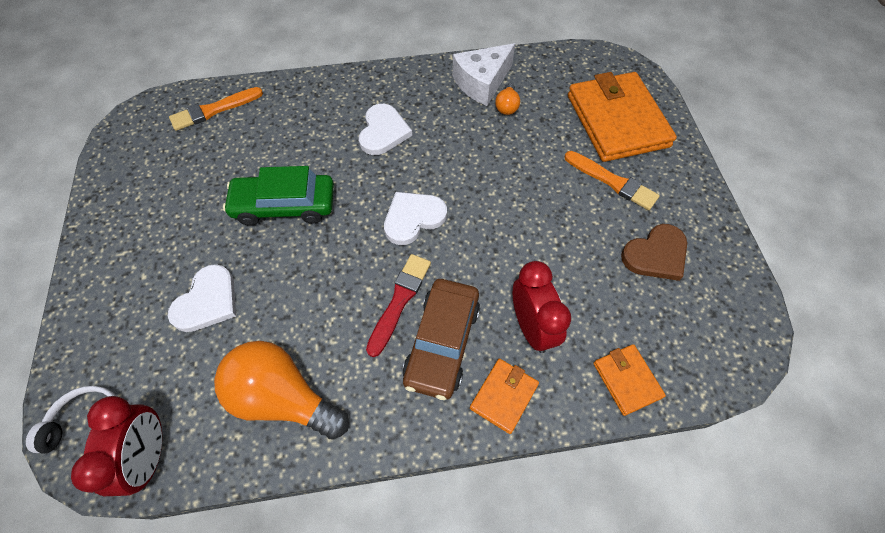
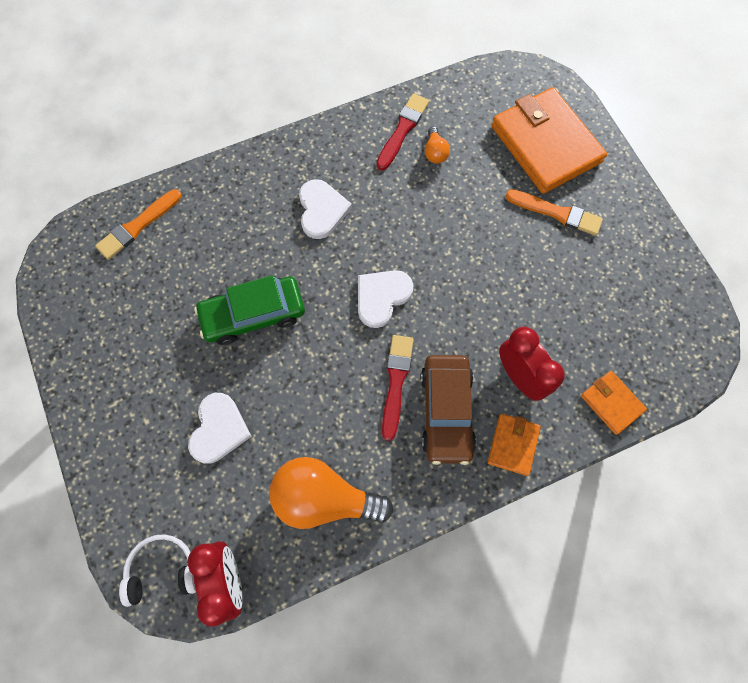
camera: 15 degrees left, 10 degrees up
white cheese [453,43,515,106] -> red brush [376,93,429,171]
brown heart [621,224,687,281] -> none

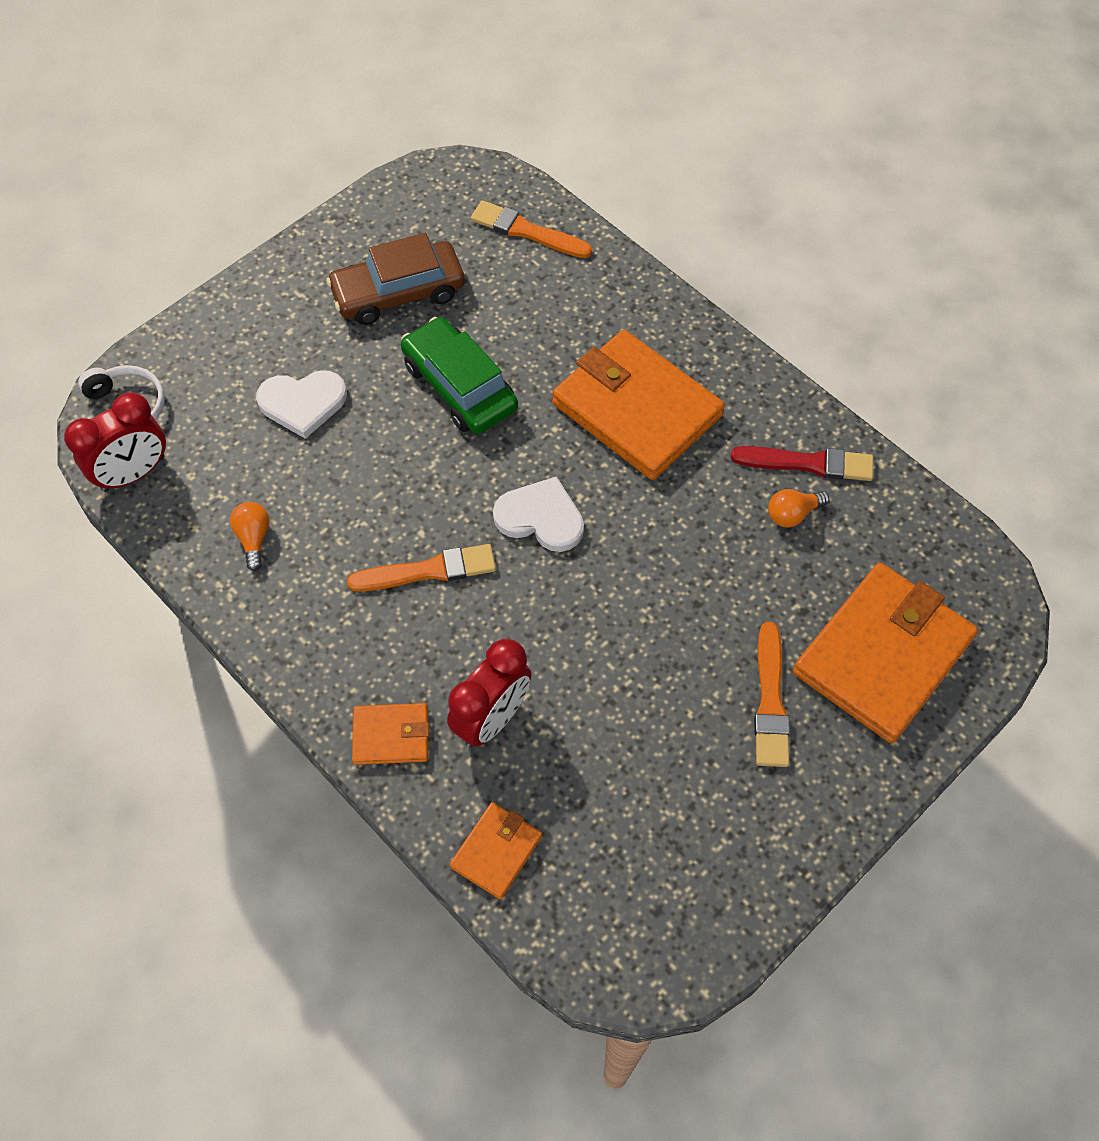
camera: 70 degrees right, 10 degrees down
orange light bulb [269,457,393,529] -> orange light bulb [230,502,270,571], size x0.45
white heart [299,179,352,239] -> orange wallet [552,330,725,480]
red brush [382,335,414,441] -> orange brush [347,544,496,592]
brown car [421,355,476,465] -> brown car moved to [326,233,465,325]

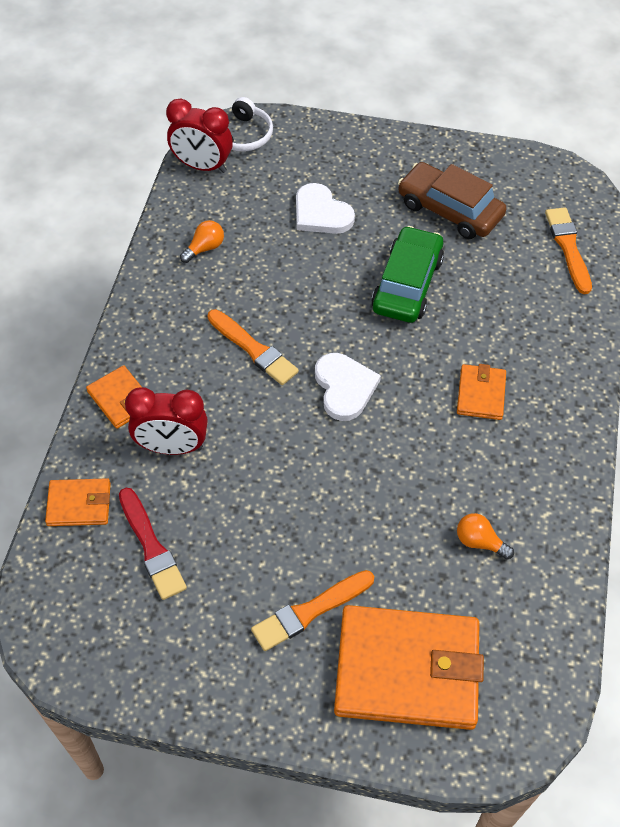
camera: 55 degrees right, 5 degrees down
orange wallet [552,330,725,480] -> orange wallet [457,364,506,420], size x0.48
red brush [731,446,873,481] -> red brush moved to [119,488,187,600]

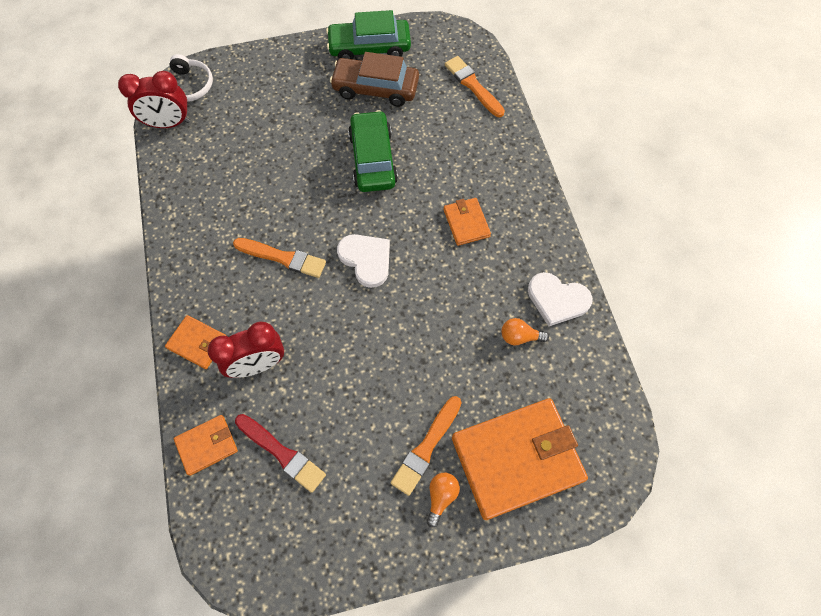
camera: 25 degrees left, 10 degrees up
orange light bulb [180,220,224,263] -> orange light bulb moved to [427,473,460,528]
white heart [296,183,355,234] -> white heart moved to [528,272,593,326]
none -> green car [326,10,411,59]

